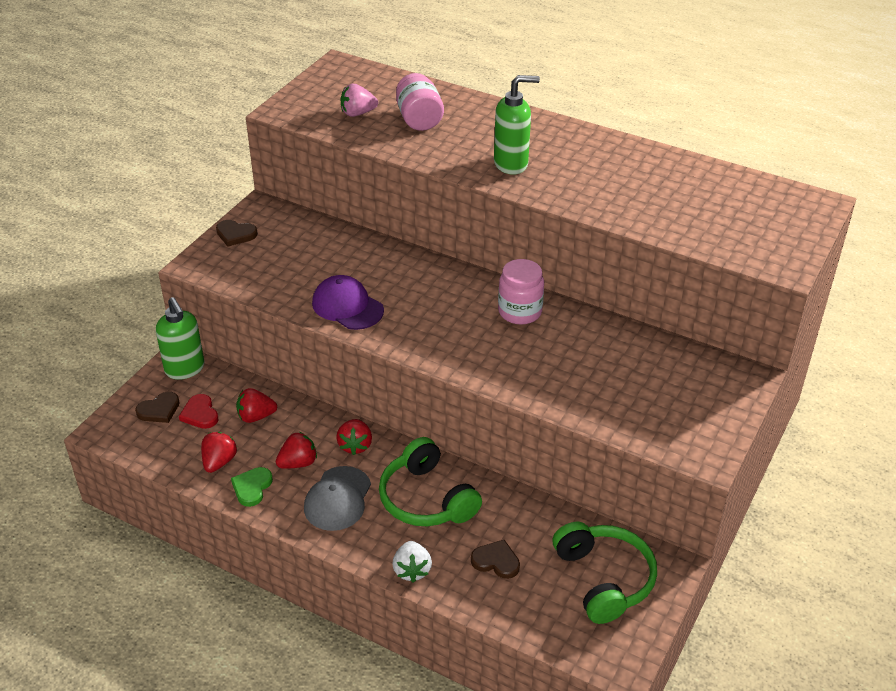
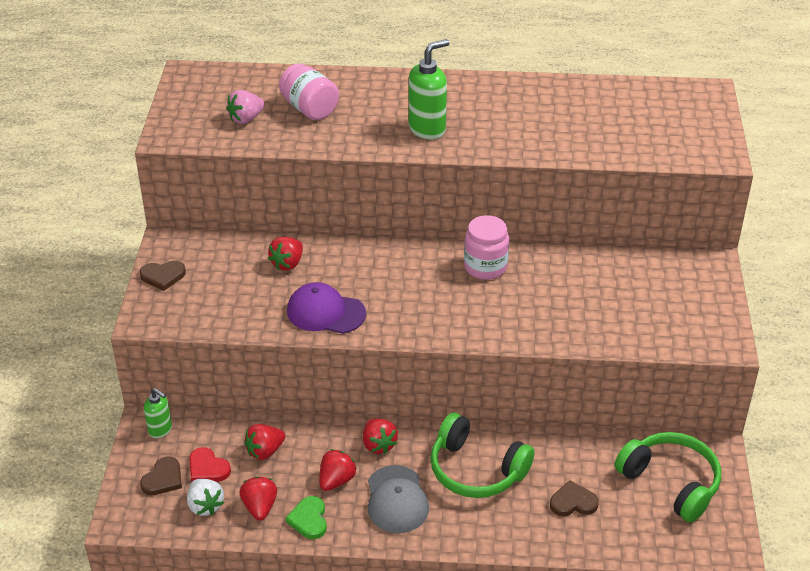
camera: 25 degrees left, 0 degrees up
green soap dispenser [156,297,204,380] -> green soap dispenser [144,388,172,438], size x0.60
white strawberry [392,541,432,583] -> white strawberry moved to [187,479,224,516]
none -> red strawberry [268,237,303,271]

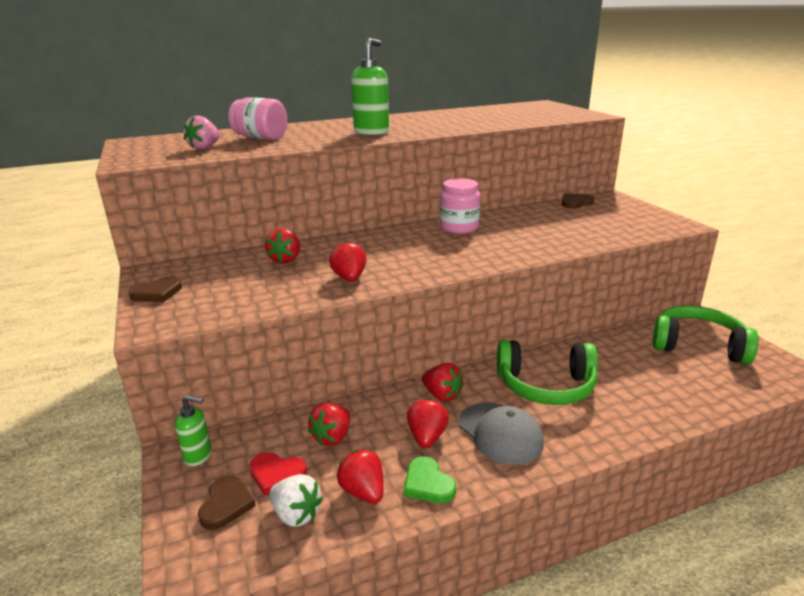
camera: 25 degrees left, 15 degrees down
purple cap [287,282,366,334] -> red strawberry [329,241,367,282]
brown heart [550,480,599,516] -> brown heart moved to [562,193,594,208]

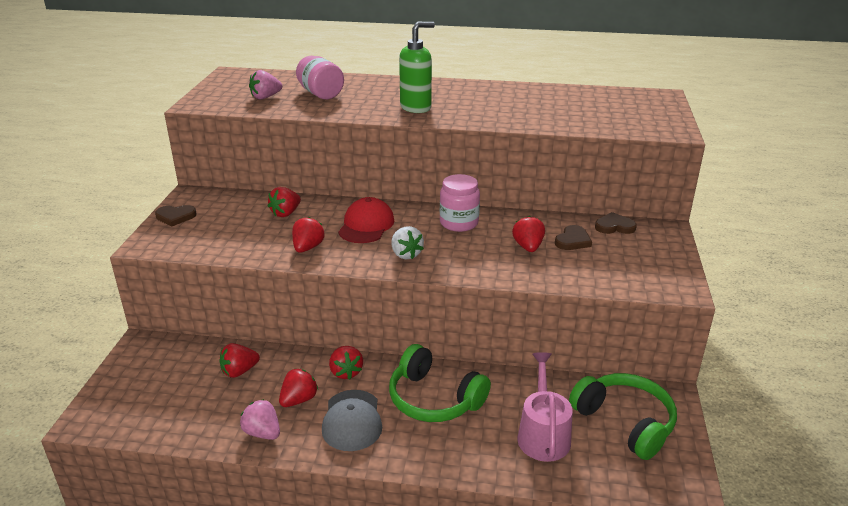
camera: 30 degrees right, 5 degrees up
green soap dispenser [175,395,212,466] -> none
brown heart [198,475,256,530] -> brown heart moved to [555,225,592,250]
red heart [249,453,307,495] -> none
white strawberry [269,474,323,527] -> white strawberry moved to [392,226,424,259]
red strawberry [337,450,384,504] -> red strawberry moved to [512,216,545,252]
green heart [404,456,456,503] -> pink strawberry [240,399,280,440]
none -> red cap [338,197,394,243]
none -> pink watering can [517,352,573,462]

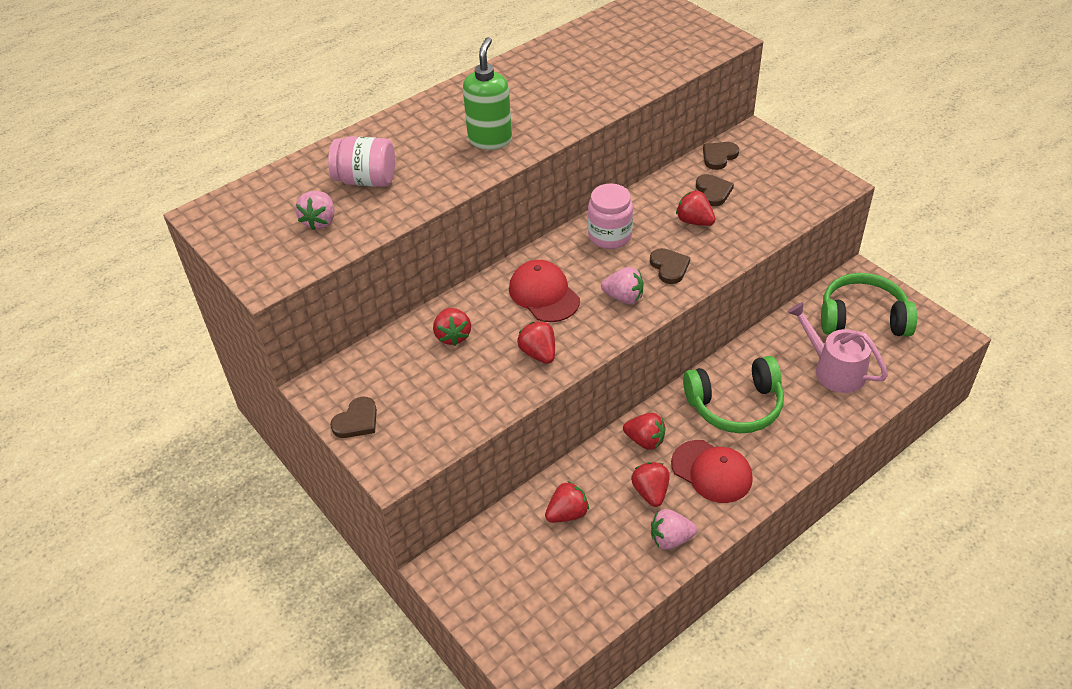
camera: 45 degrees left, 15 degrees up
red strawberry [219,343,260,378] -> red strawberry turned 135 degrees counterclockwise [545,481,589,523]
grey cap [322,390,382,451] -> red cap [671,440,753,503]
white strawberry [392,226,424,259] -> pink strawberry [601,267,644,304]
none -> brown heart [650,248,690,284]

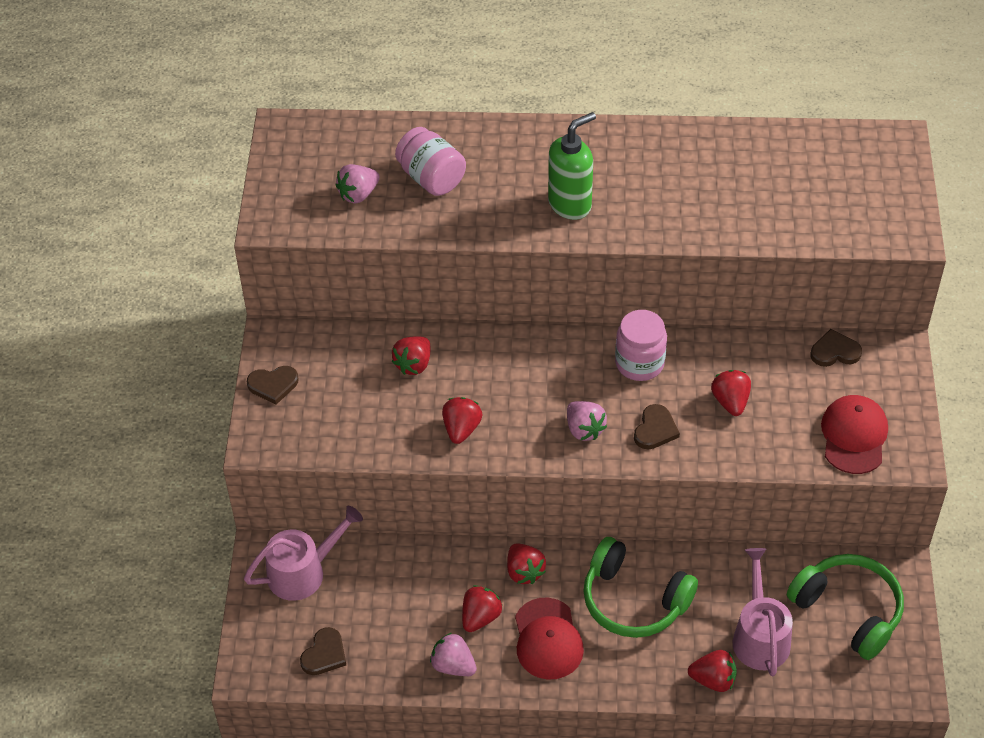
camera: 40 degrees right, 5 degrees up
red cap [509,260,580,322] -> red cap moved to [821,395,888,474]
red strawberry [545,481,589,523] -> red strawberry moved to [688,650,737,692]
brown heart [696,174,734,206] -> brown heart moved to [300,627,346,675]
none -> pink watering can [244,506,363,601]

